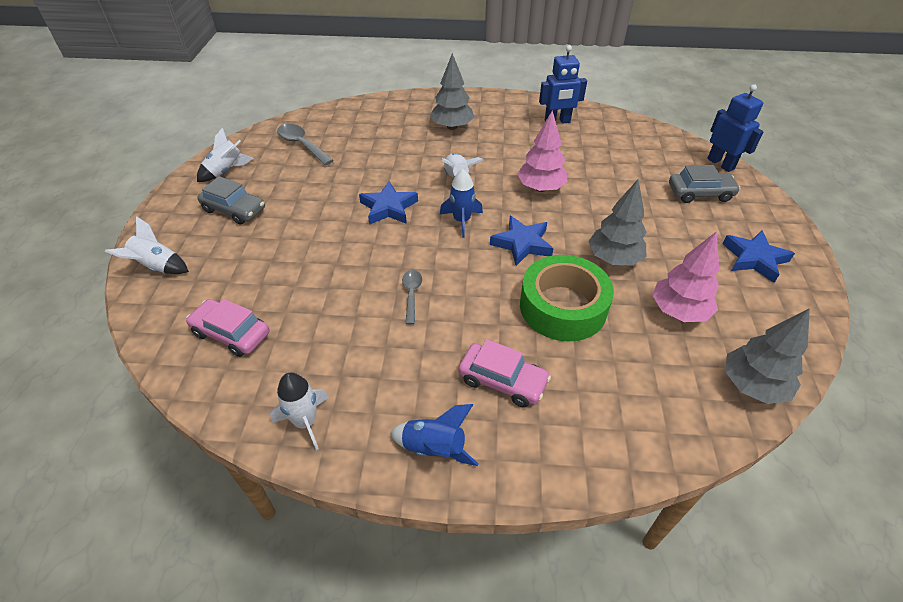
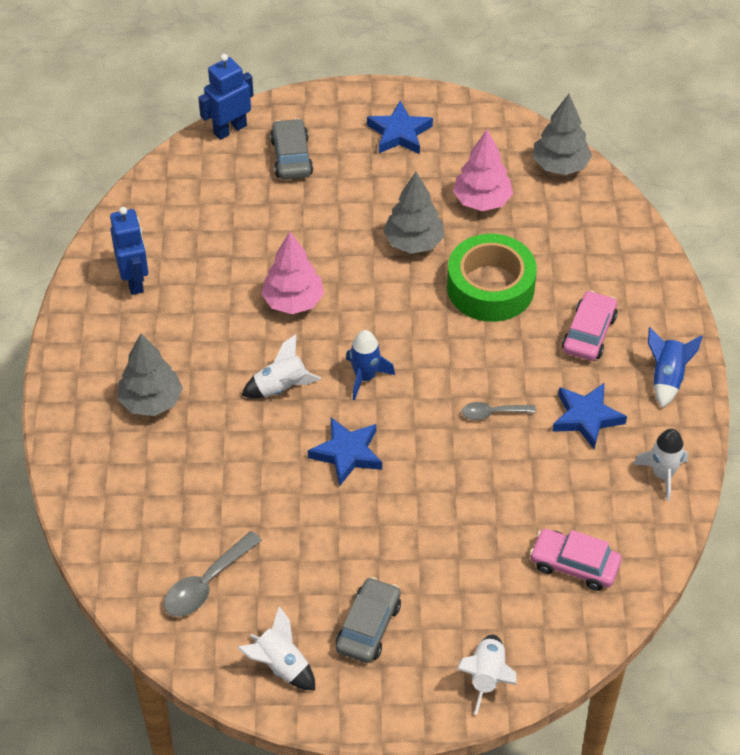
camera: 95 degrees left, 5 degrees up
pink car [186,299,270,357] -> pink car turned 90 degrees clockwise [530,529,622,591]
blue star [490,216,553,266] -> blue star moved to [552,383,627,449]

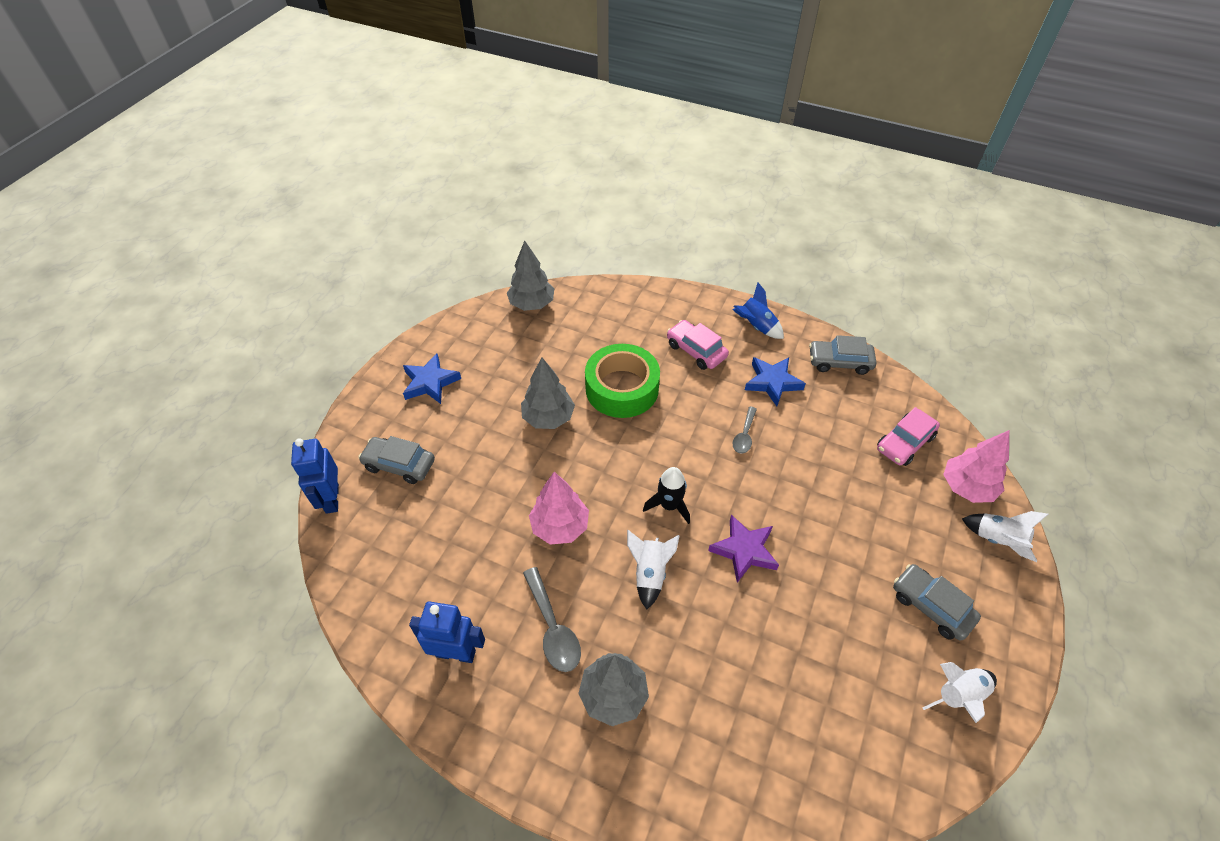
camera: 65 degrees left, 0 degrees up
grey spoon [164,531,262,617] -> grey spoon moved to [523,567,581,672]
blue star [308,418,382,486] -> purple star [708,515,779,583]
blue rocket [346,330,395,400] -> black rocket [643,467,690,524]
pink tree [453,129,513,211] -> pink tree moved to [943,430,1009,503]
white rocket [633,429,689,501] -> grey car [809,335,876,375]

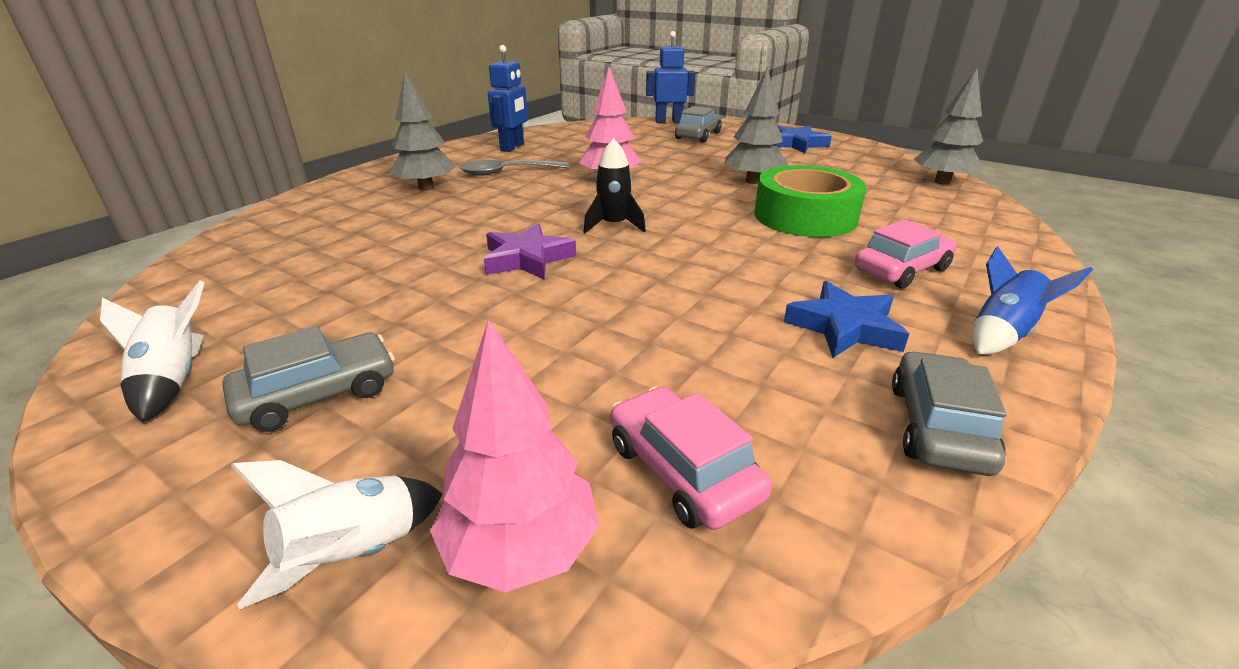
camera: 100 degrees right, 20 degrees down
white rocket [627,530,680,610] -> none
grey spoon [733,407,757,454] -> none

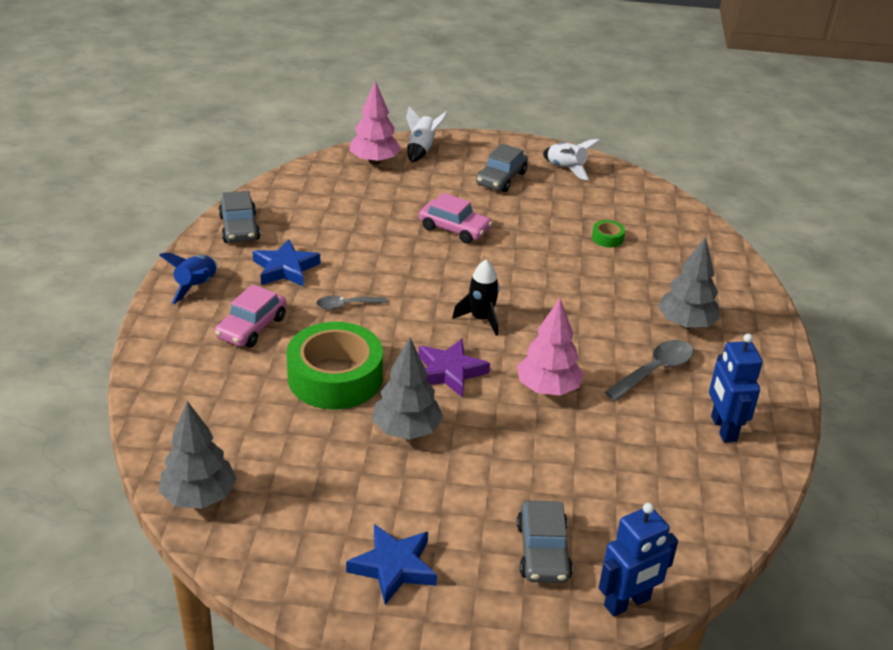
camera: 150 degrees right, 5 degrees up
purple star [484,223,576,279] -> purple star moved to [418,339,490,398]
pink car [610,387,772,530] -> pink car moved to [419,193,492,243]
none -> grey spoon [316,296,387,310]
none -> green tape [592,220,625,247]

